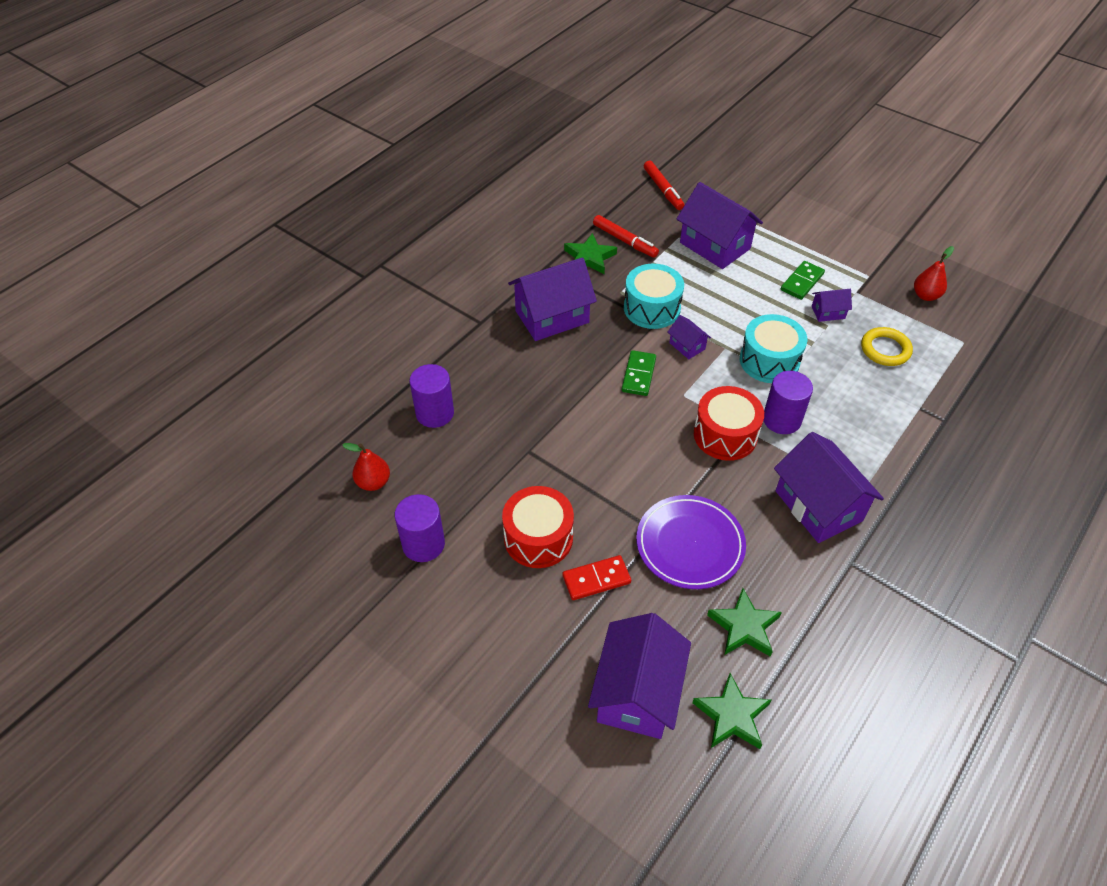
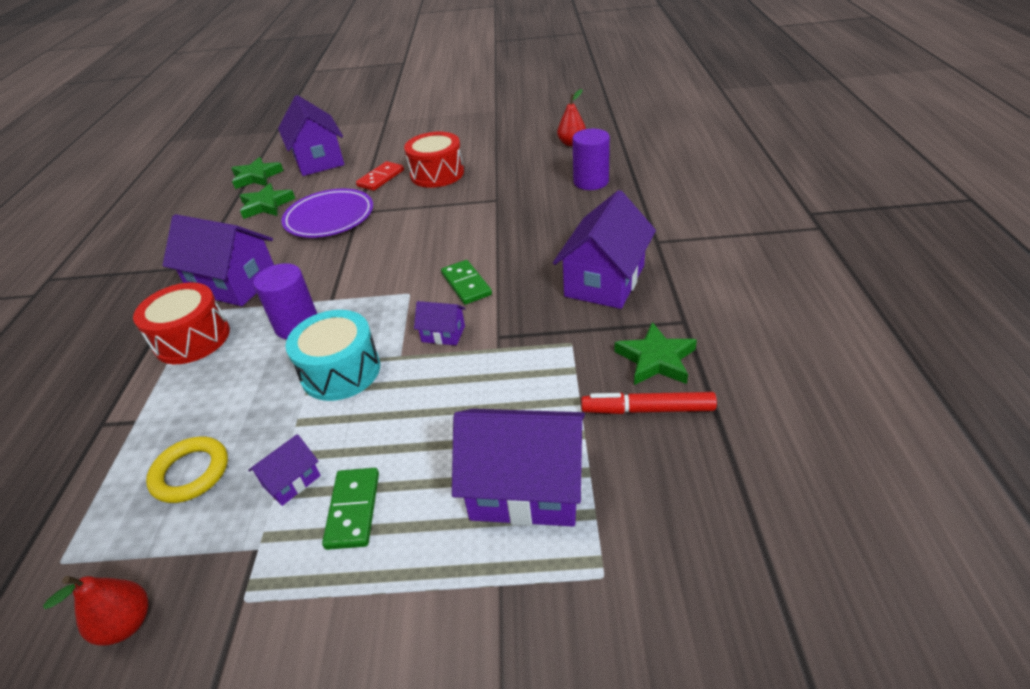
camera: 145 degrees right, 10 degrees down
purple cylinder [395,494,445,562] -> none
turquoise drum [624,264,684,329] -> none
red marker [644,161,684,210] -> none
red drum [694,386,764,461] -> red drum moved to [133,282,230,364]

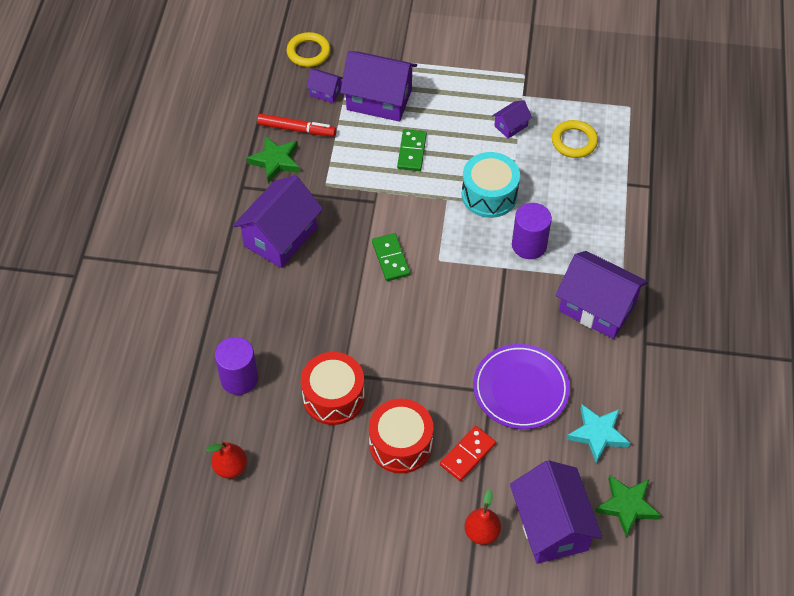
camera: 175 degrees left, 15 degrees up
red pear [43,576,149,646] -> red pear moved to [464,489,501,545]
red drum [133,282,230,364] -> red drum moved to [301,352,365,425]
green star [239,183,295,219] -> turquoise star [566,405,630,463]
green domino [322,468,379,550] -> green domino moved to [397,129,427,171]
purple house [414,301,466,345] -> purple house moved to [306,69,343,103]
none -> yellow ring [287,32,331,67]

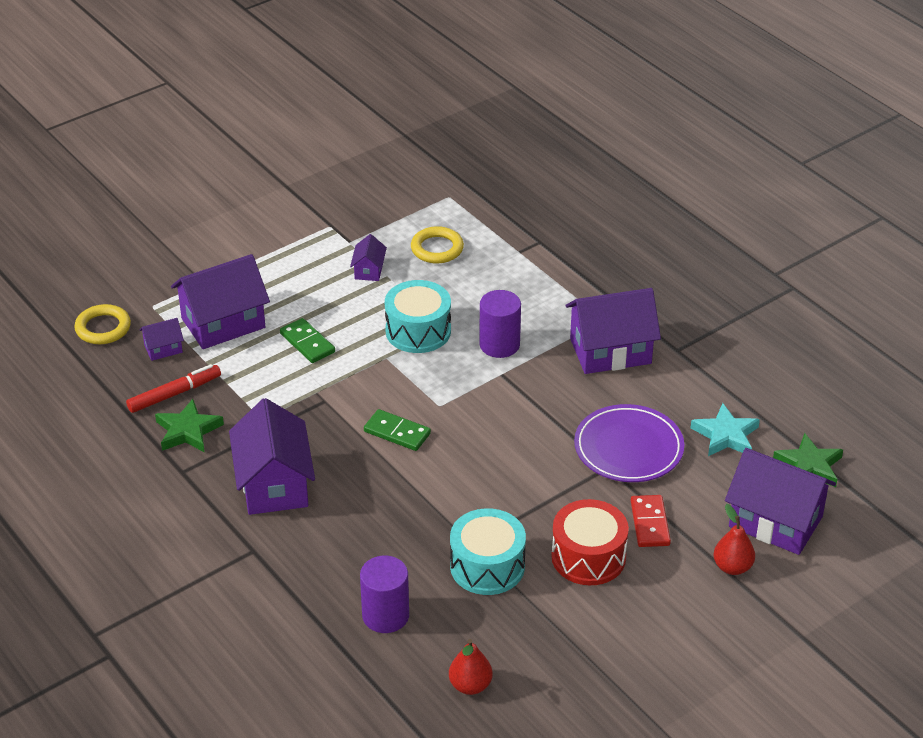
camera: 45 degrees left, 15 degrees down
red drum [301,352,365,425] -> turquoise drum [450,508,526,595]

